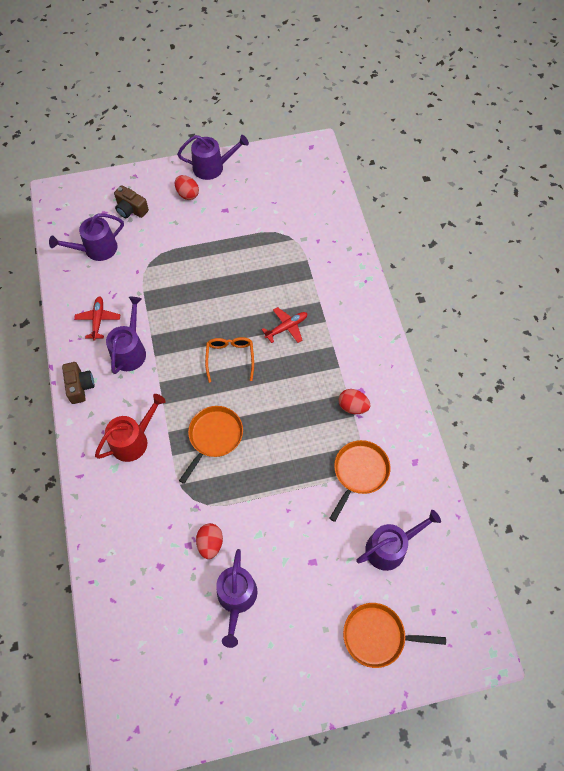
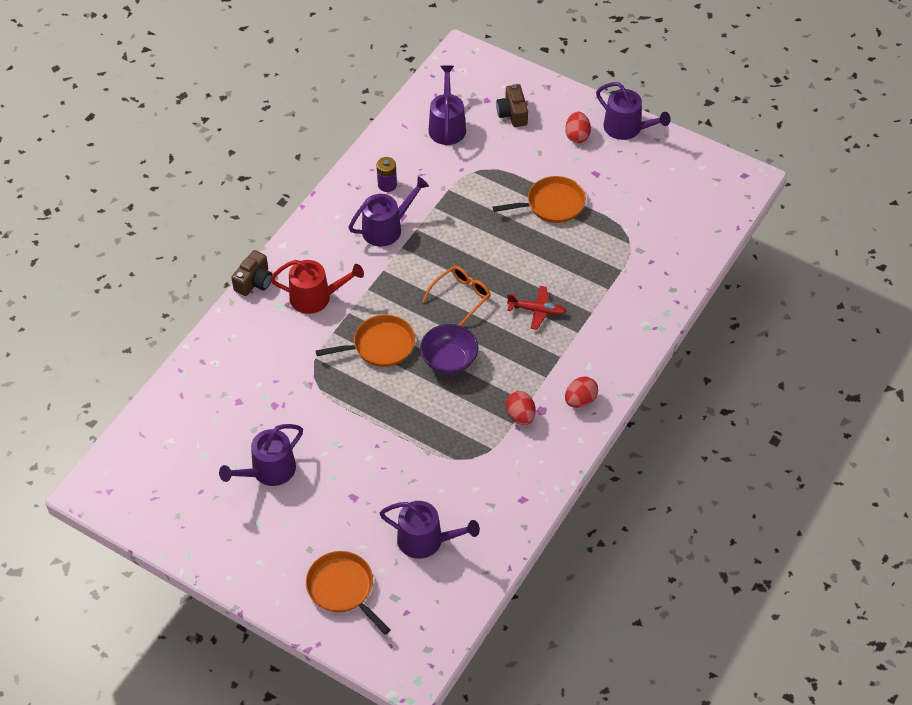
camera: 45 degrees right, 10 degrees down
purple watering can [49,213,124,261] -> purple watering can turned 75 degrees clockwise [428,65,466,145]
brown camera [62,362,95,404] -> brown camera moved to [231,250,272,296]
red plane [74,296,120,341] -> purple battery [377,157,397,192]
red egg [196,523,223,559] -> red egg moved to [565,377,598,408]
orange pan [329,440,390,522] -> orange pan moved to [493,176,586,223]
none -> purple bowl [420,324,479,375]

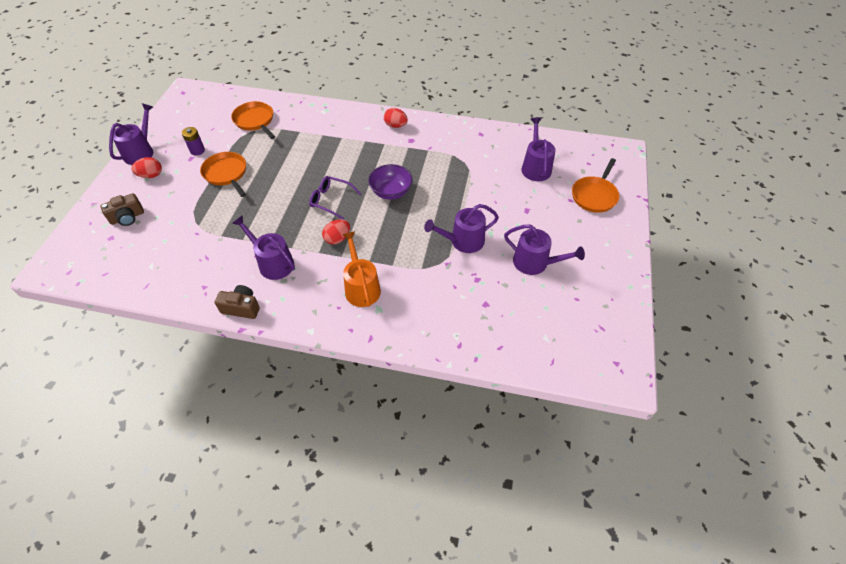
camera: 110 degrees left, 0 degrees up
brown camera [231,250,272,296] -> brown camera moved to [215,285,260,319]
red watering can [270,260,364,314] -> orange watering can [342,231,381,307]
orange pan [316,315,415,367] -> orange pan moved to [231,101,275,139]
purple battery [377,157,397,192] -> purple battery moved to [182,127,205,156]
orange glasses [422,266,491,326] -> purple glasses [309,176,361,220]
purple watering can [428,65,466,145] -> purple watering can moved to [424,204,499,253]
red egg [506,391,535,425] -> red egg moved to [322,220,350,245]
red plane [507,286,567,330] -> none

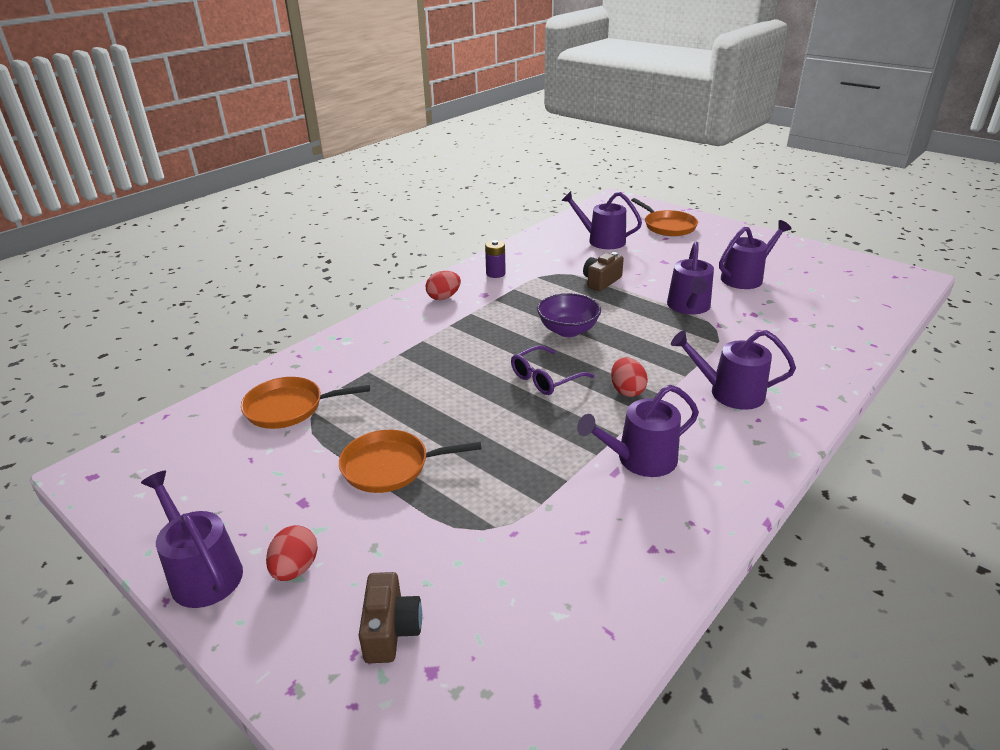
camera: 60 degrees left, 20 degrees down
purple battery [182,127,205,156] -> purple battery moved to [485,240,506,278]
brown camera [215,285,260,319] -> brown camera moved to [583,252,624,291]
orange watering can [342,231,381,307] -> purple watering can [671,330,796,410]

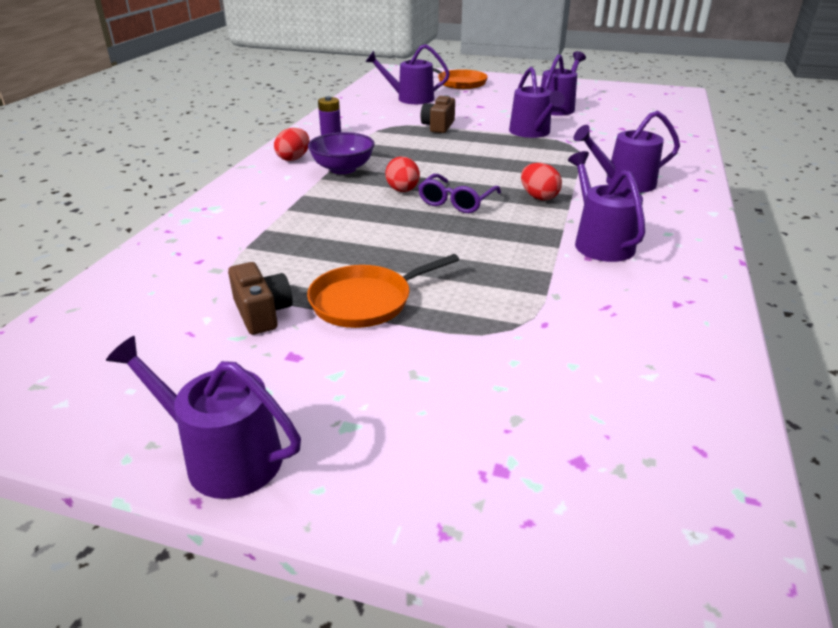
camera: 25 degrees left, 0 degrees up
orange pan [241,377,370,429] -> none
red egg [266,525,318,581] -> red egg moved to [385,157,420,192]
brown camera [358,572,422,663] -> brown camera moved to [228,262,293,335]
purple bowl [537,293,601,337] -> purple bowl moved to [308,132,375,174]
purple watering can [577,385,699,477] -> purple watering can turned 120 degrees clockwise [568,151,645,262]

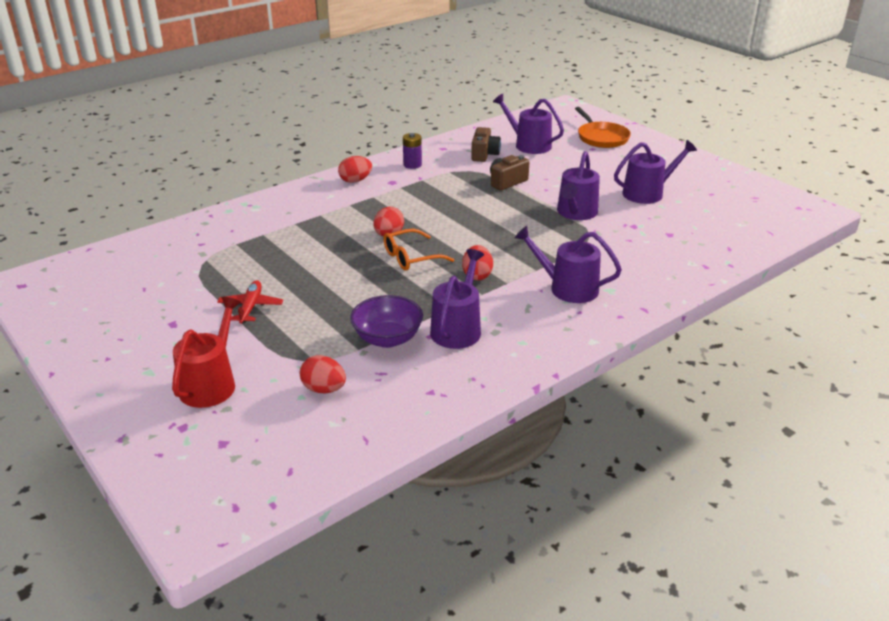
camera: 35 degrees right, 0 degrees up
purple watering can [106,336,301,499] -> none
brown camera [228,262,293,335] -> brown camera moved to [471,127,501,162]
orange pan [307,254,459,328] -> red plane [217,280,283,324]
purple bowl [308,132,375,174] -> purple bowl moved to [350,295,423,348]
purple glasses [418,174,501,213] -> orange glasses [384,229,454,271]
none -> red watering can [172,297,241,408]
none -> red egg [300,355,346,393]

